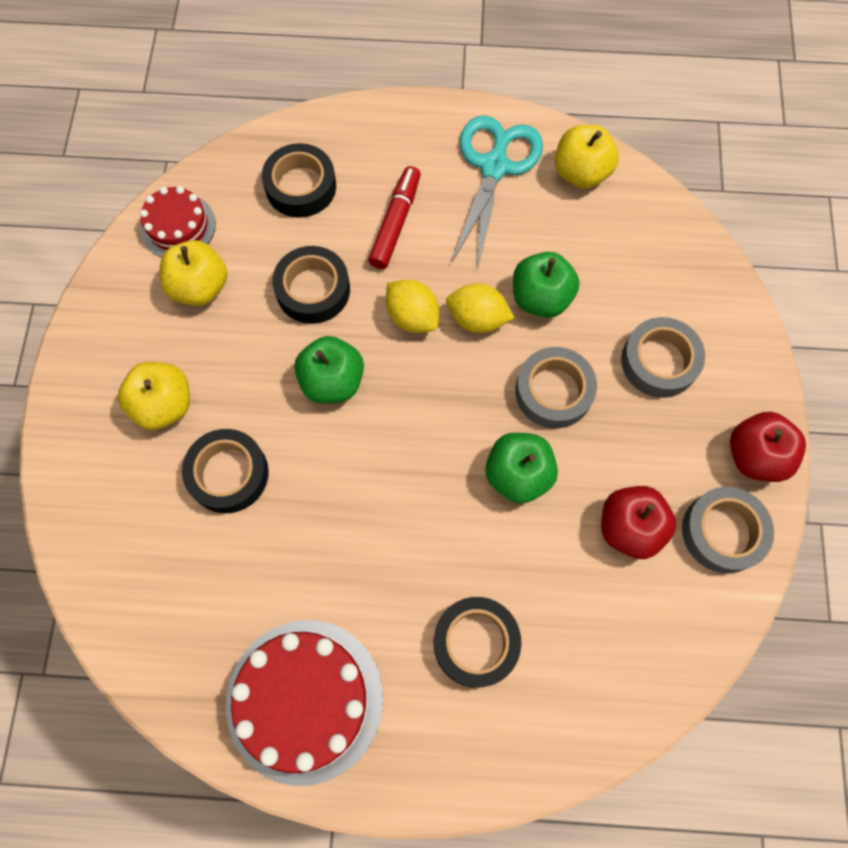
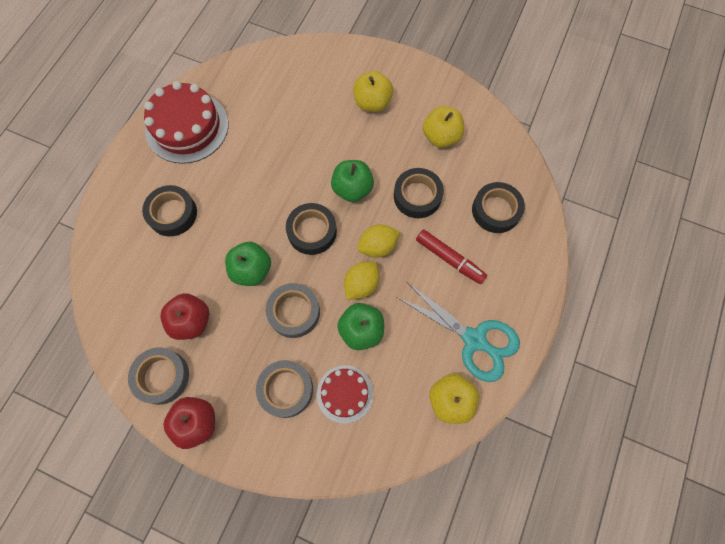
camera: 110 degrees right, 0 degrees up
red cake [140,186,216,257] -> red cake moved to [317,365,373,424]
black tape [182,429,269,513] -> black tape moved to [286,203,337,255]

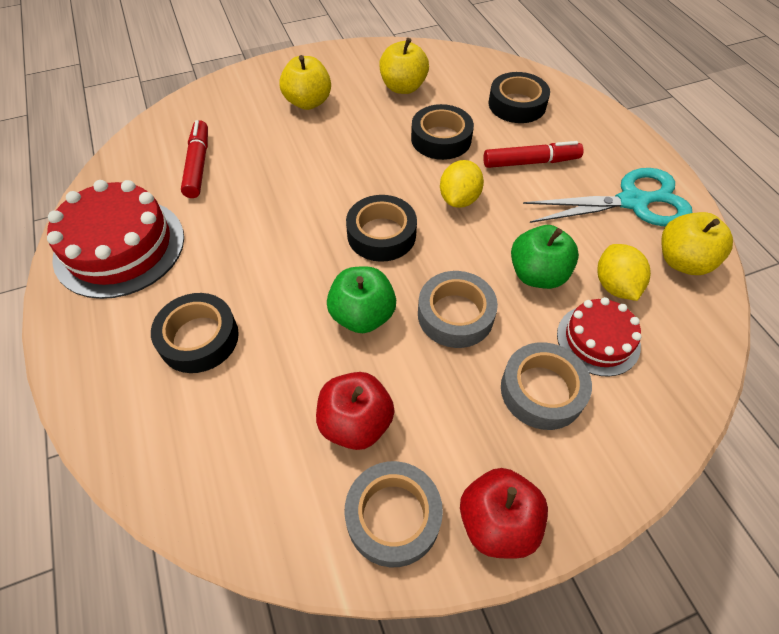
camera: 45 degrees left, 15 degrees down
green apple [331,160,374,202] -> none
yellow lemon [344,261,379,300] -> yellow lemon moved to [598,244,651,301]
none -> red marker [181,120,208,198]

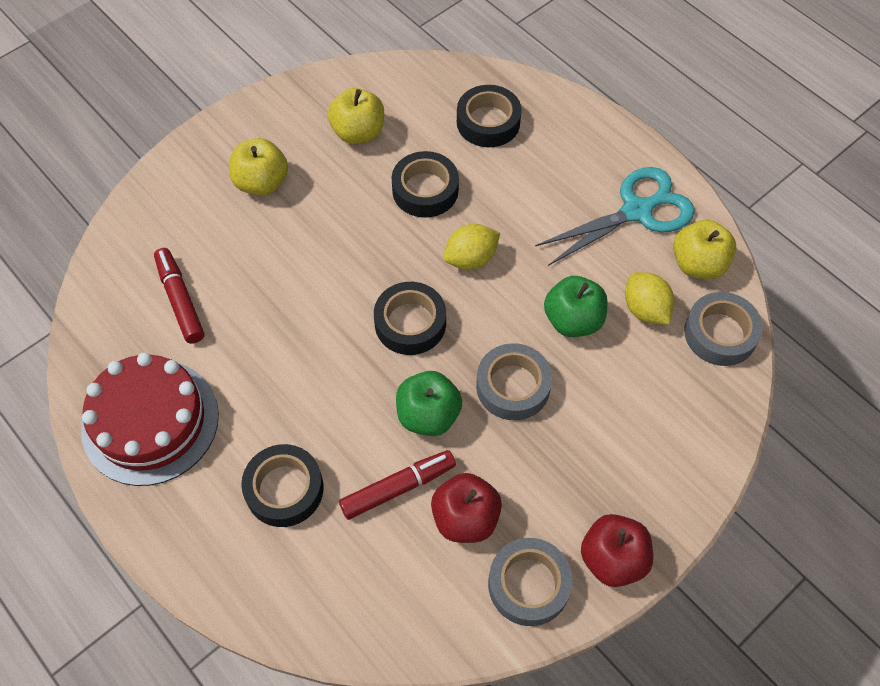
camera: 20 degrees left, 5 degrees up
yellow lemon [440,160,484,208] -> yellow lemon turned 60 degrees clockwise [443,224,500,270]
red marker [483,141,584,168] -> red marker moved to [339,450,456,520]
grey tape [501,342,592,430] -> grey tape moved to [684,292,763,366]
red cake [557,297,642,376] -> none

